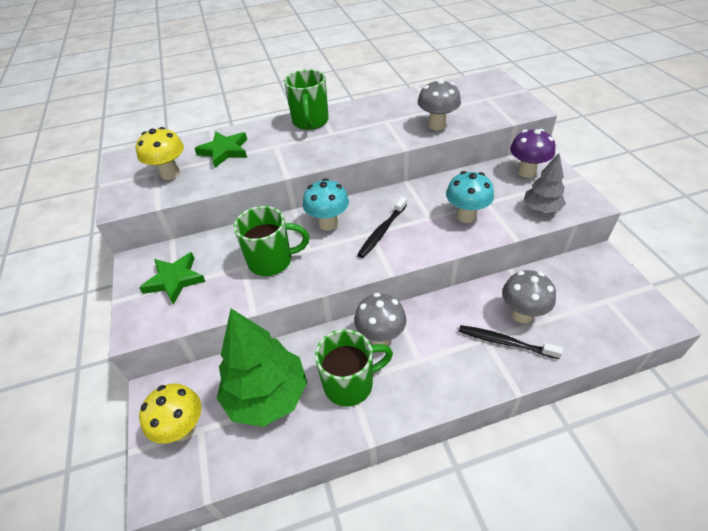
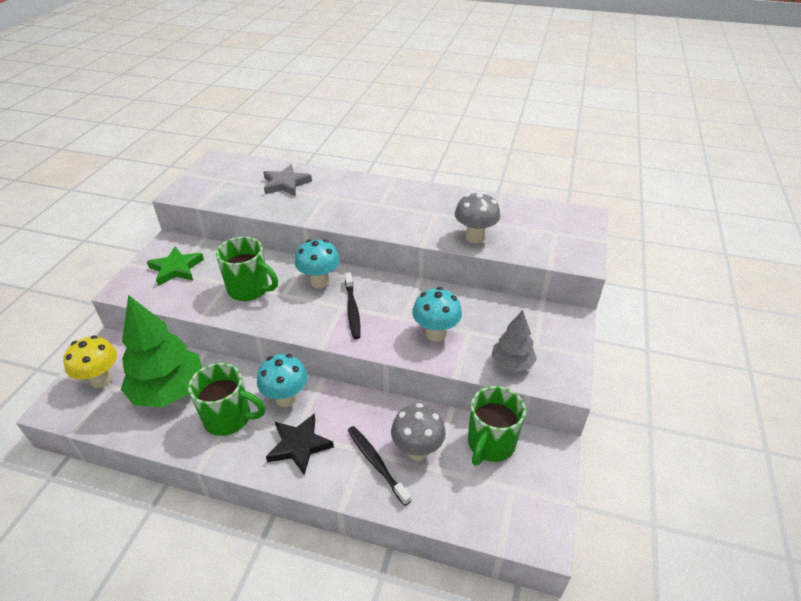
camera: 30 degrees right, 5 degrees down
yellow mushroom [136,127,184,180] -> none
green star [194,131,247,168] -> grey star [263,165,312,196]
green mug [284,69,329,130] -> green mug moved to [468,386,526,466]
grey mushroom [354,293,407,346] -> turquoise mushroom [257,354,308,407]
black toothbrush [357,197,407,258] -> black toothbrush turned 75 degrees counterclockwise [345,272,361,339]
purple mushroom [510,129,556,178] -> none
none -> black star [266,413,334,475]

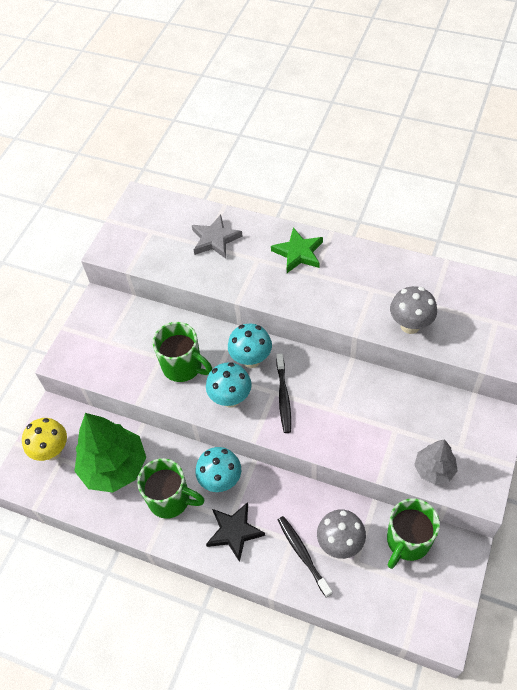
camera: 10 degrees right, 15 degrees up
green star [147,246,204,286] -> green star moved to [271,227,323,273]
turquoise mushroom [412,287,462,342] -> turquoise mushroom moved to [206,362,252,408]

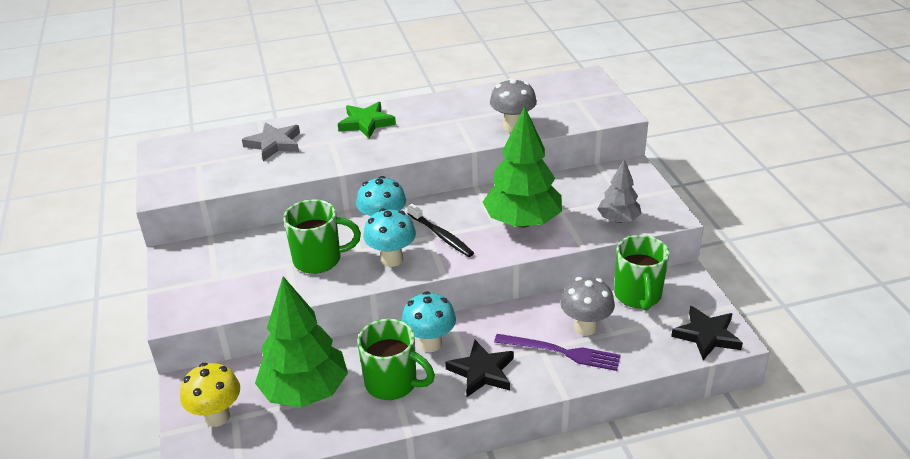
camera: 40 degrees left, 20 degrees down
green mug [137,458,205,519] -> green mug turned 45 degrees clockwise [357,319,435,400]
black toothbrush [278,516,332,597] -> purple fork [494,334,621,371]
none -> green tree [483,106,562,228]
none -> black star [671,306,743,360]

